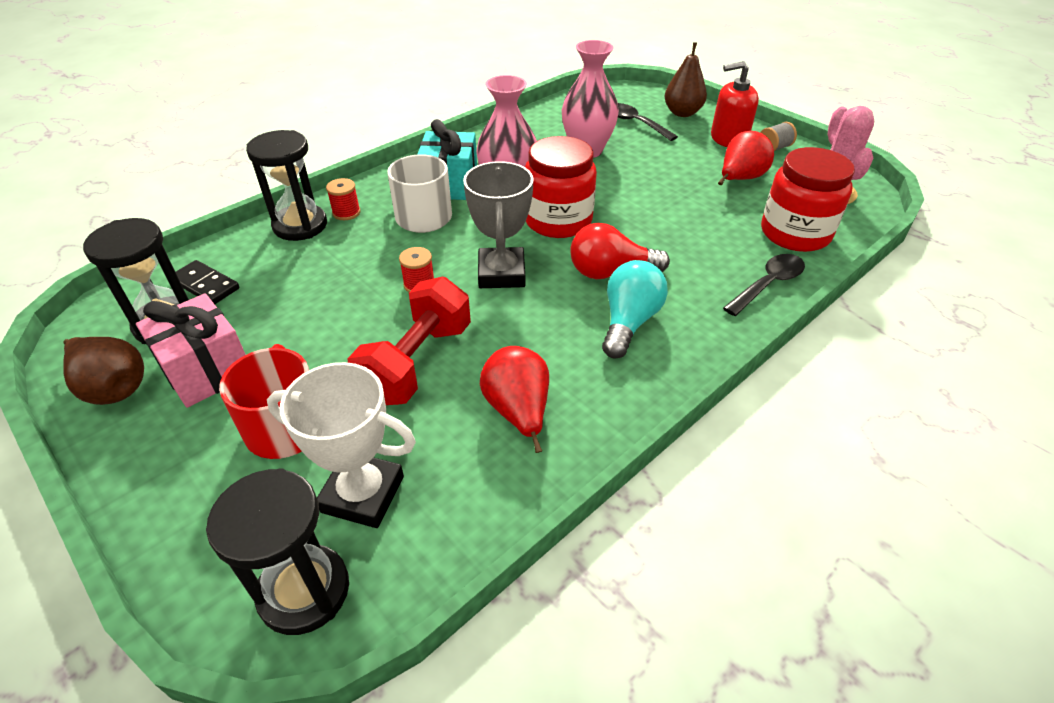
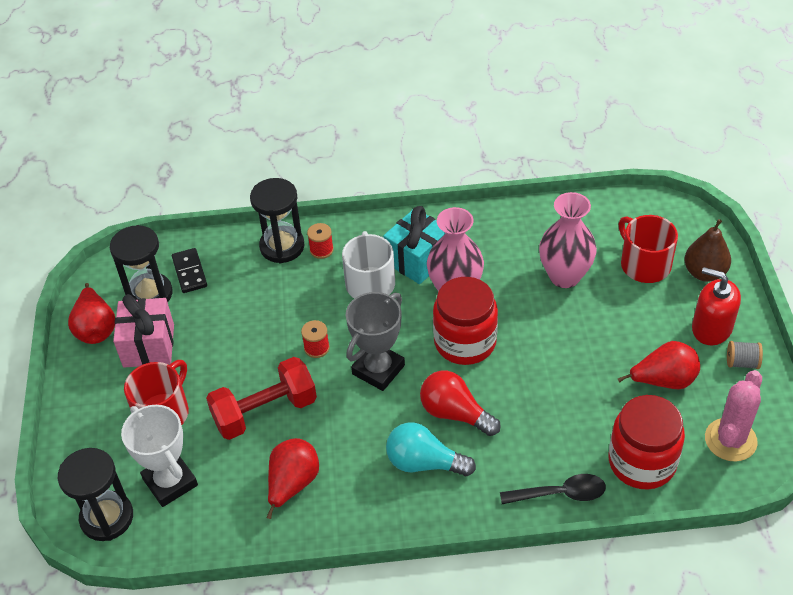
camera: 40 degrees right, 5 degrees up
brown pear [63,337,144,405] -> red pear [68,283,115,344]
turquoise light bulb [602,260,668,358] -> turquoise light bulb turned 135 degrees counterclockwise [386,423,476,476]
black spoon [618,103,678,141] -> red mug [618,215,678,283]

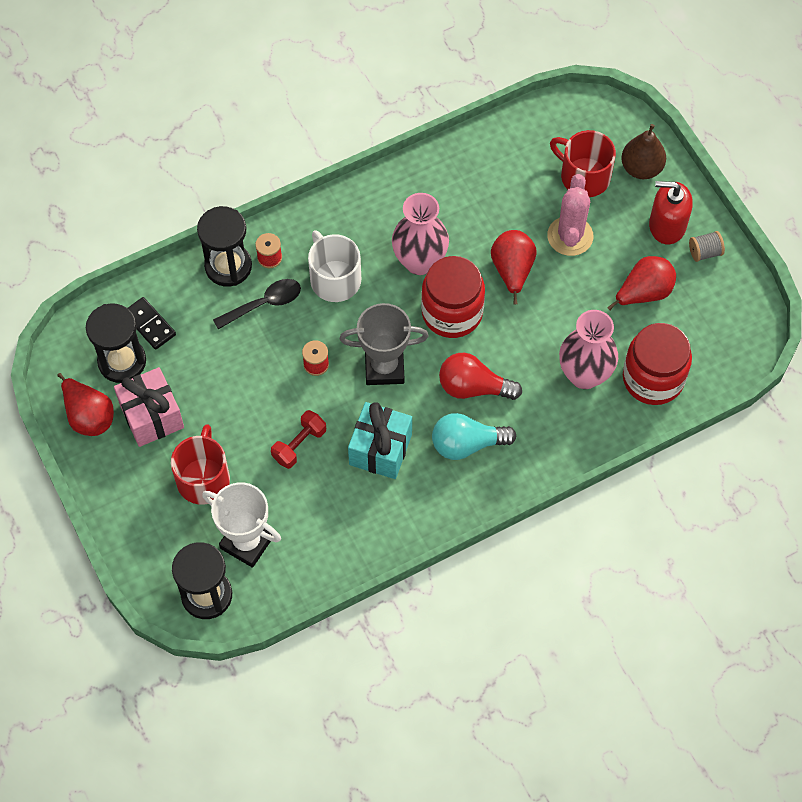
camera: 25 degrees left, 15 degrees up
red dumbbell [206,357,317,440] -> red dumbbell [271,410,326,469], size x0.59
red pear [266,438,319,519] -> red pear moved to [491,230,536,305]
grey trophy [346,292,405,391] -> grey trophy turned 75 degrees clockwise [340,303,429,385]
turquoise gift [383,206,445,284] -> turquoise gift moved to [348,402,412,479]
black spoon [500,474,606,504] -> black spoon moved to [213,279,301,329]
pink vase [539,192,597,288] -> pink vase moved to [559,310,618,389]
pink cactus [705,370,762,462] -> pink cactus moved to [547,174,593,256]

